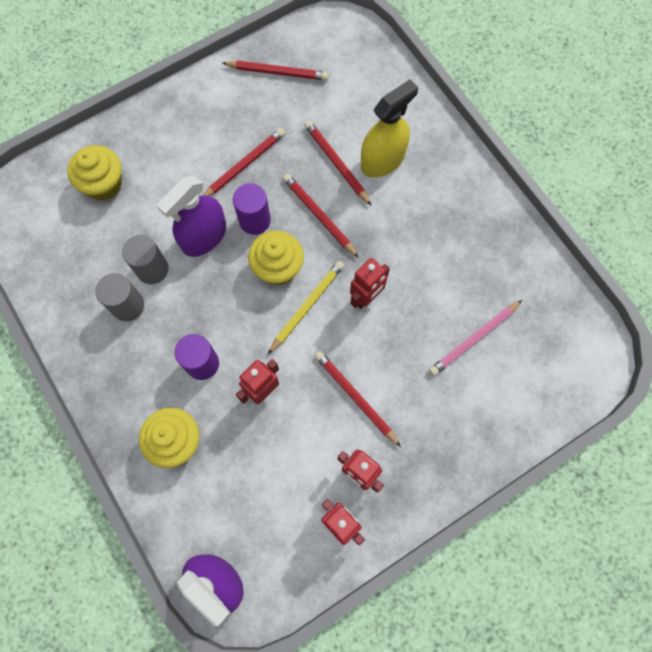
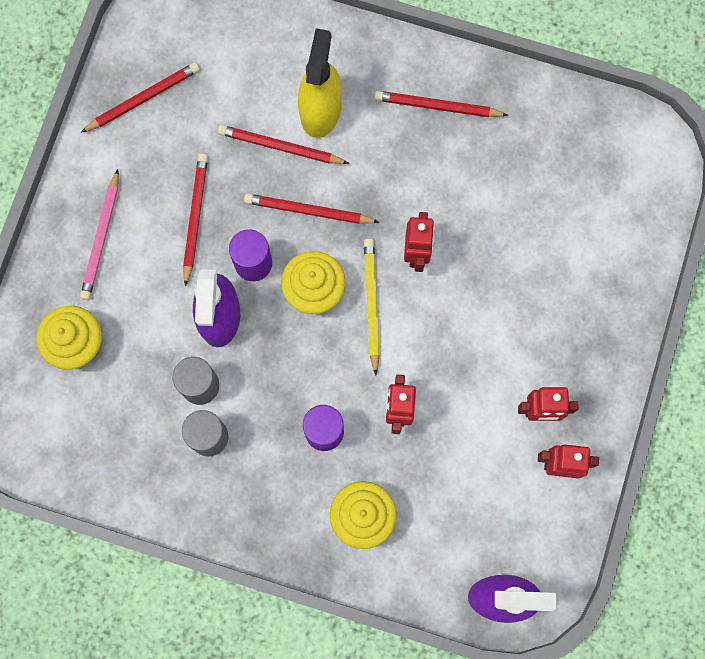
camera: 40 degrees left, 5 degrees up
red pencil [315,351,401,447] -> red pencil moved to [374,91,508,117]
pink pencil [429,300,522,376] -> pink pencil moved to [80,169,119,300]

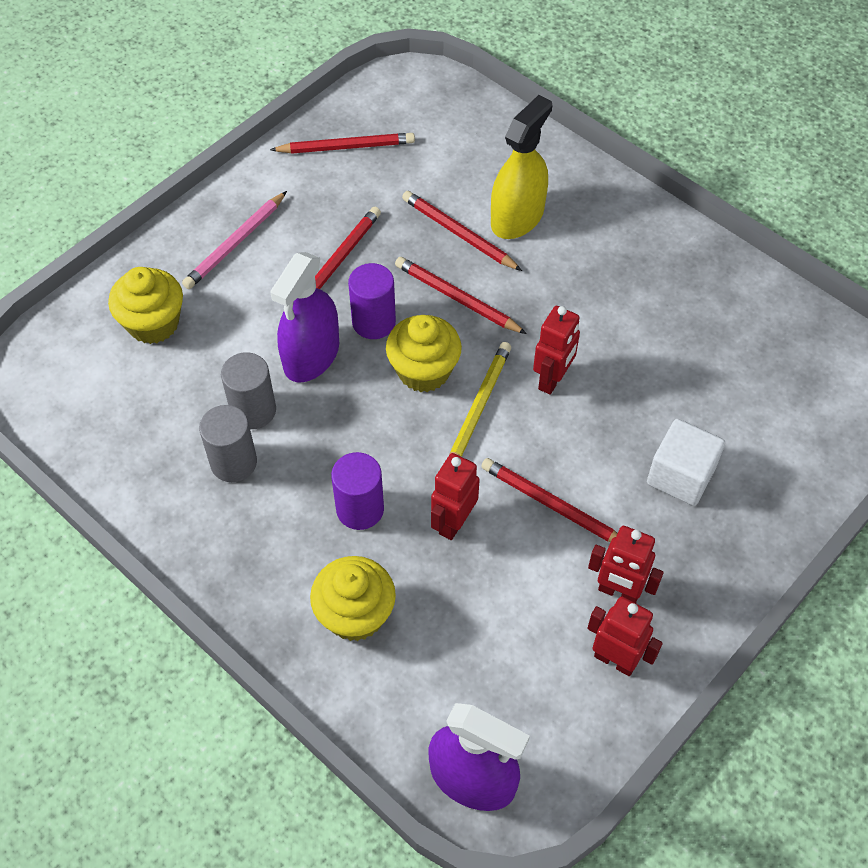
camera: 25 degrees right, 20 degrees down
red pencil [374,91,508,117] -> red pencil moved to [481,458,618,542]
none -> white cube [647,419,725,506]

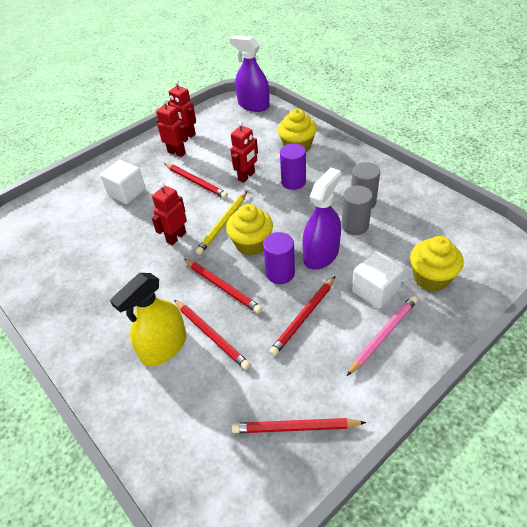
camera: 170 degrees left, 10 degrees down
none -> white cube [352,251,404,309]

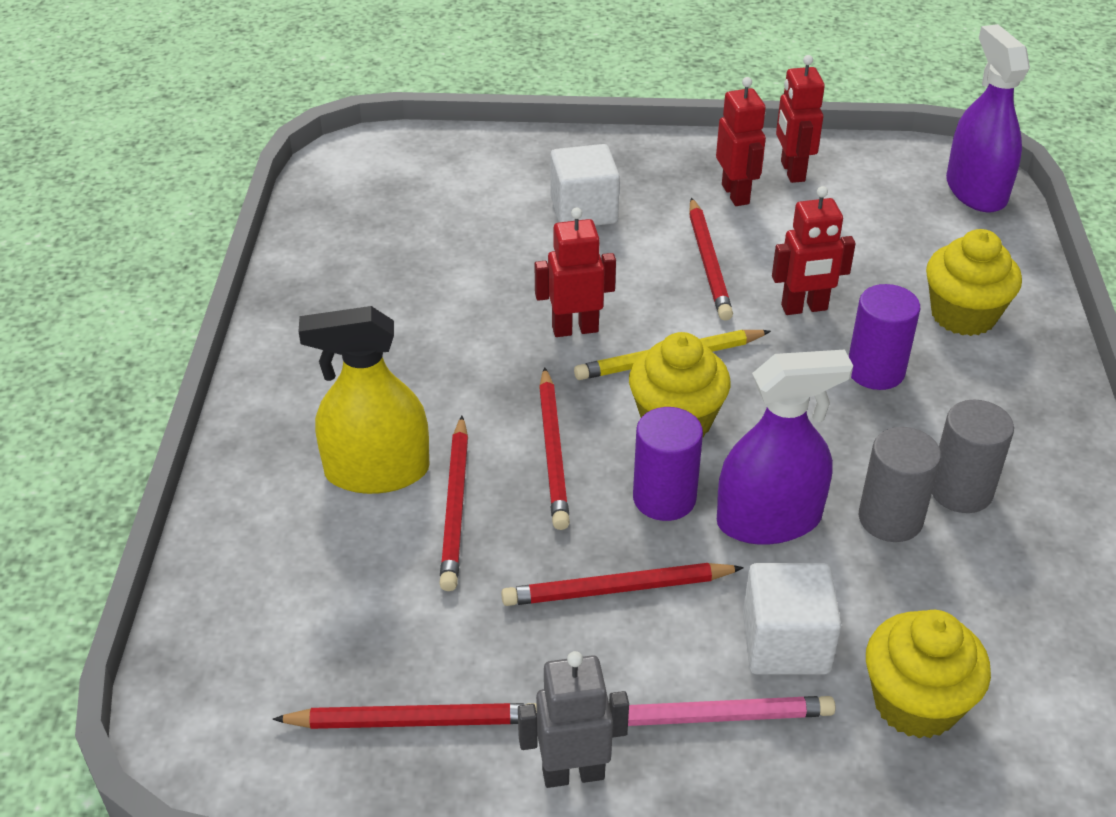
camera: 40 degrees right, 5 degrees down
red pencil [232,418,366,433] -> red pencil turned 135 degrees clockwise [272,703,537,729]
none -> grey robot [518,651,629,788]

